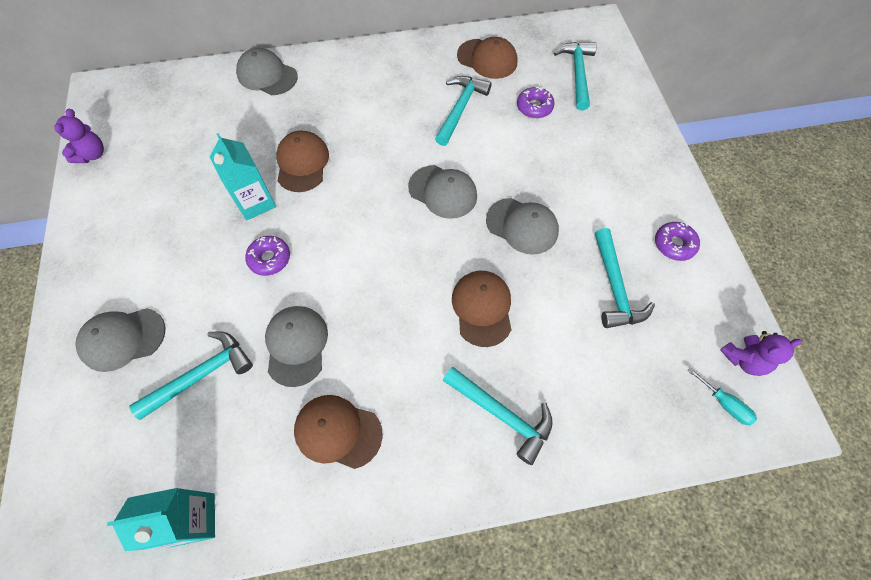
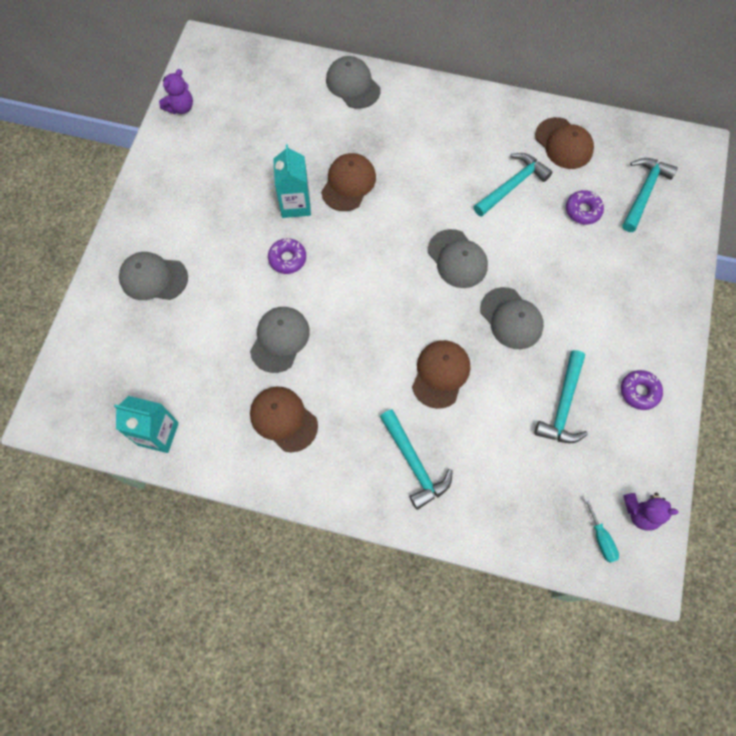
camera: 25 degrees right, 5 degrees up
turquoise hammer [130,332,253,420] -> none

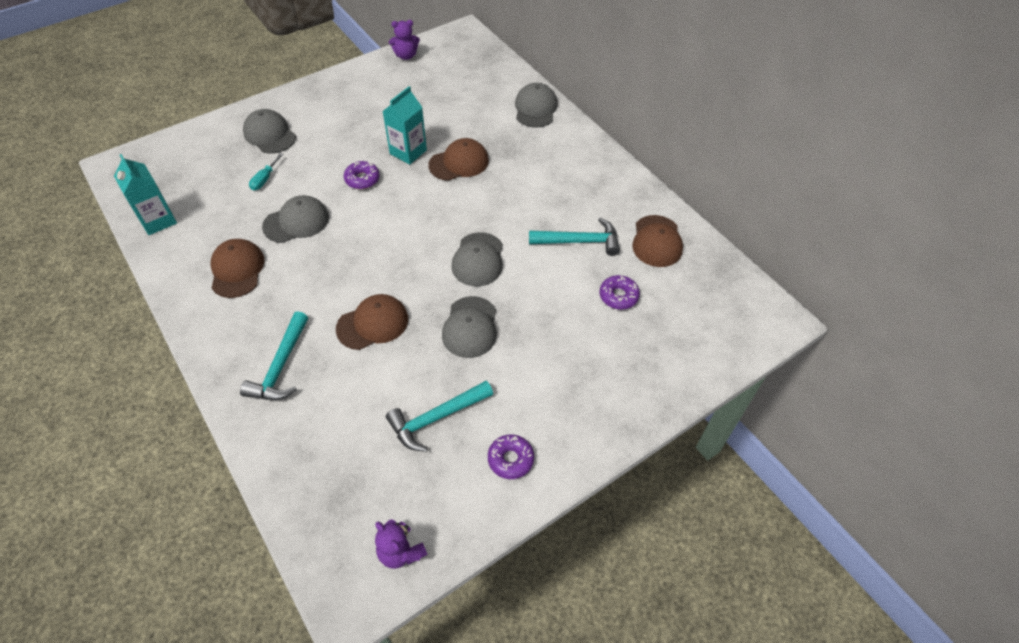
camera: 40 degrees right, 15 degrees down
turquoise screwdriver [584,497,619,563] -> turquoise screwdriver moved to [249,153,283,191]
turquoise hammer [622,158,678,232] -> none

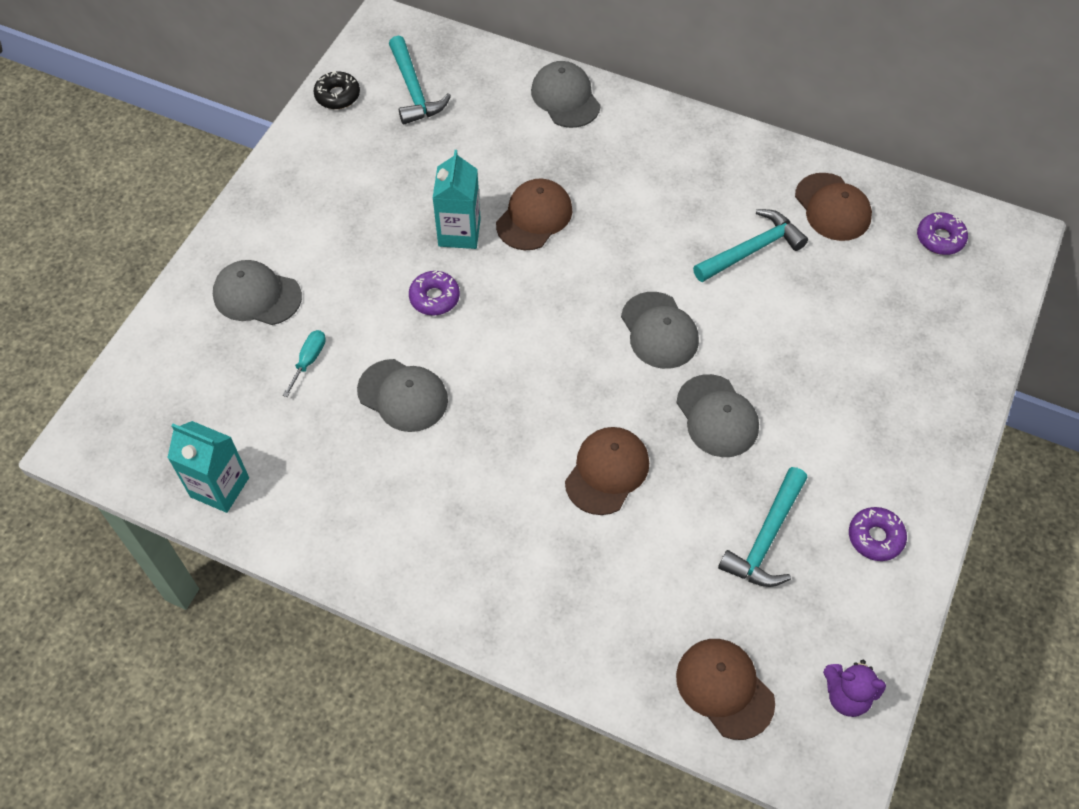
camera: 30 degrees left, 5 degrees up
brown cap [211,239,265,298] -> brown cap moved to [676,639,775,740]
turquoise hammer [240,311,308,400] -> turquoise hammer moved to [389,36,451,125]
turquoise screwdriver [249,153,283,191] -> turquoise screwdriver turned 150 degrees counterclockwise [283,330,326,397]
grey cap [262,195,329,243] -> grey cap turned 90 degrees clockwise [357,359,448,432]
purple teddy bear [389,20,420,60] -> black donut [313,71,360,109]
purple donut [600,275,640,309] -> purple donut moved to [917,212,968,255]

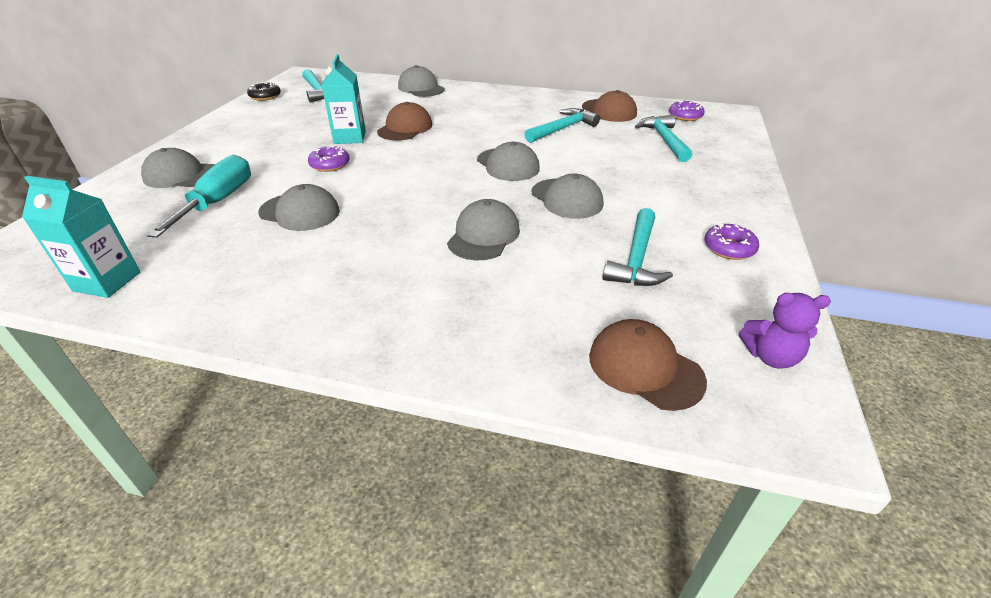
camera: 10 degrees left, 20 degrees down
turquoise screwdriver [283,330,326,397] -> turquoise screwdriver [147,155,251,238], size x2.08
brown cap [565,427,649,515] -> grey cap [447,199,520,261]
none -> turquoise hammer [635,115,692,162]

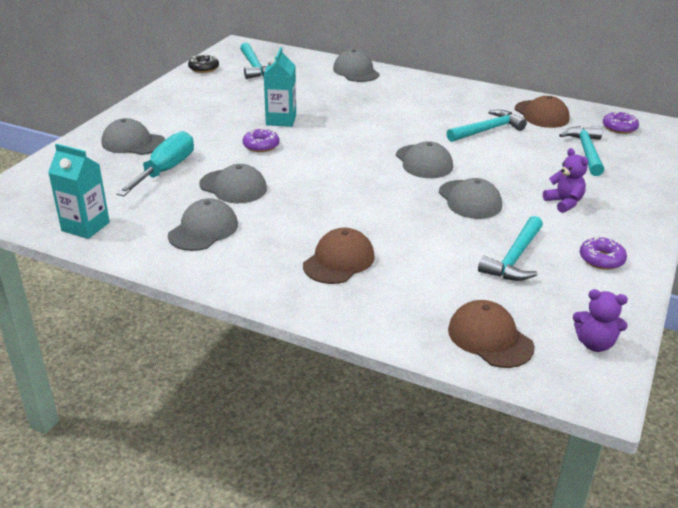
camera: 10 degrees right, 5 degrees down
brown cap [377,102,432,140] -> brown cap moved to [303,228,375,284]
grey cap [447,199,520,261] -> grey cap moved to [168,198,238,251]
none -> purple teddy bear [543,148,588,213]

